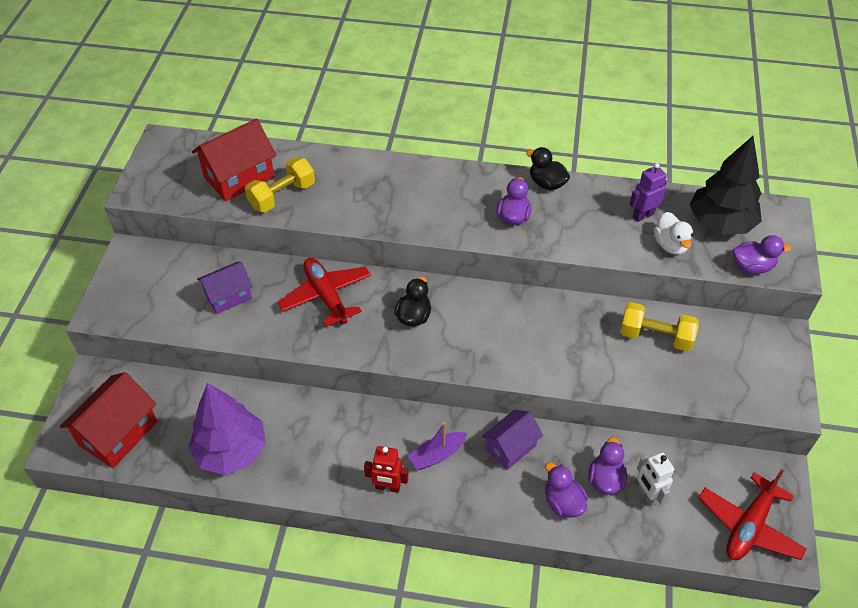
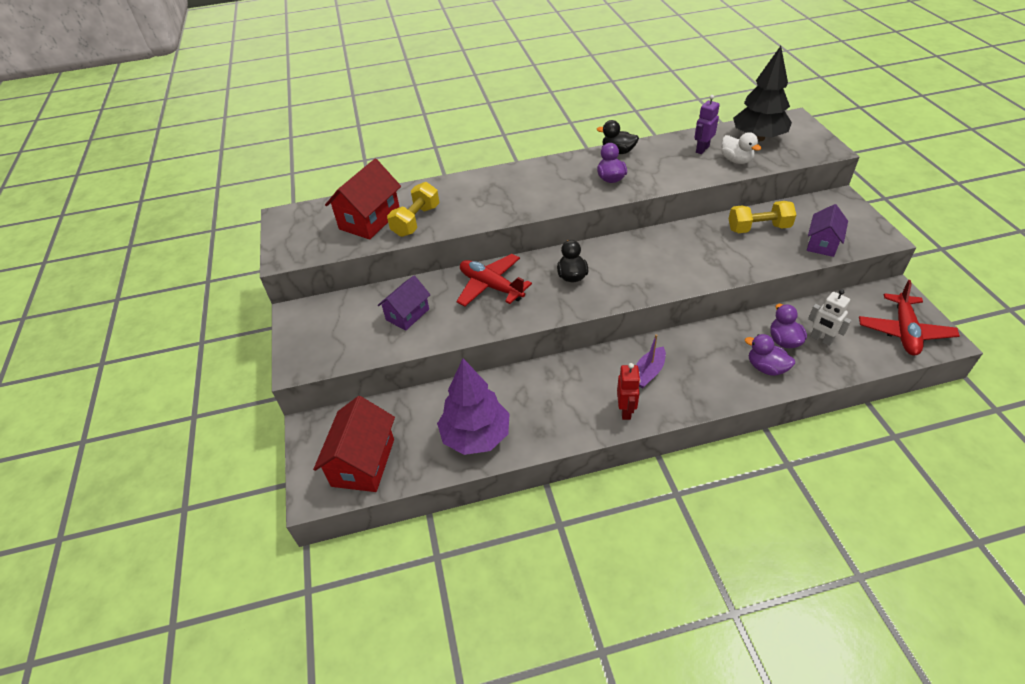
camera: 20 degrees left, 5 degrees down
red robot [364,446,408,493] -> red robot turned 75 degrees counterclockwise [617,363,640,420]
purple house [482,409,543,470] -> purple house moved to [807,204,848,257]
purple duck [733,235,791,274] -> none

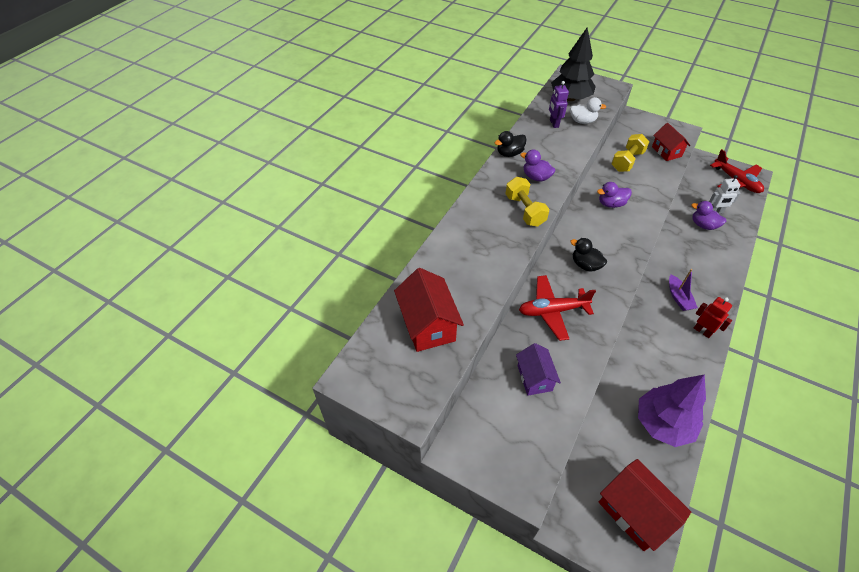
camera: 50 degrees left, 5 degrees up
yellow dumbbell [387,182,439,237] -> yellow dumbbell moved to [505,177,549,227]
purple duck [745,334,795,376] -> purple duck moved to [597,182,632,208]
purple house [807,204,848,257] -> red house [652,123,690,161]

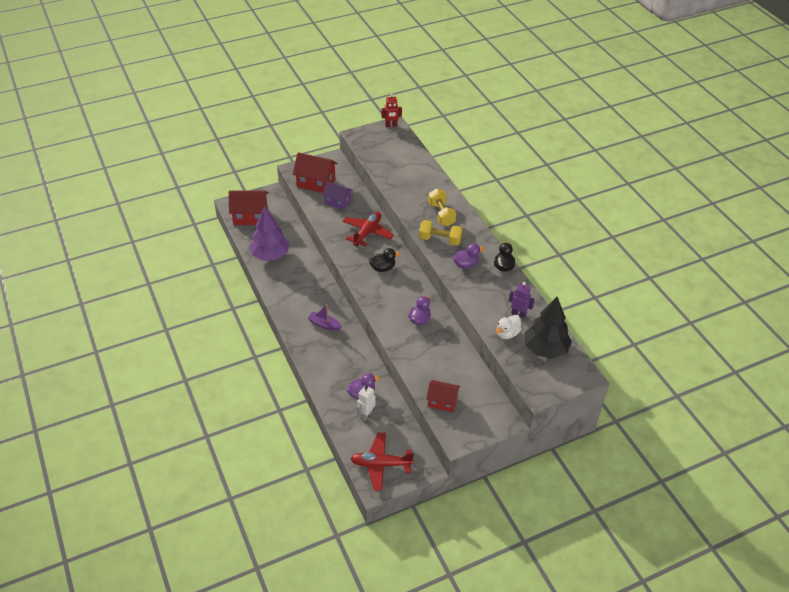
camera: 125 degrees right, 5 degrees down
red house [394,268,464,352] -> red house moved to [293,152,338,193]
yellow dumbbell [611,134,649,172] -> yellow dumbbell moved to [428,188,456,226]
red robot [694,297,732,338] -> red robot moved to [381,94,402,127]

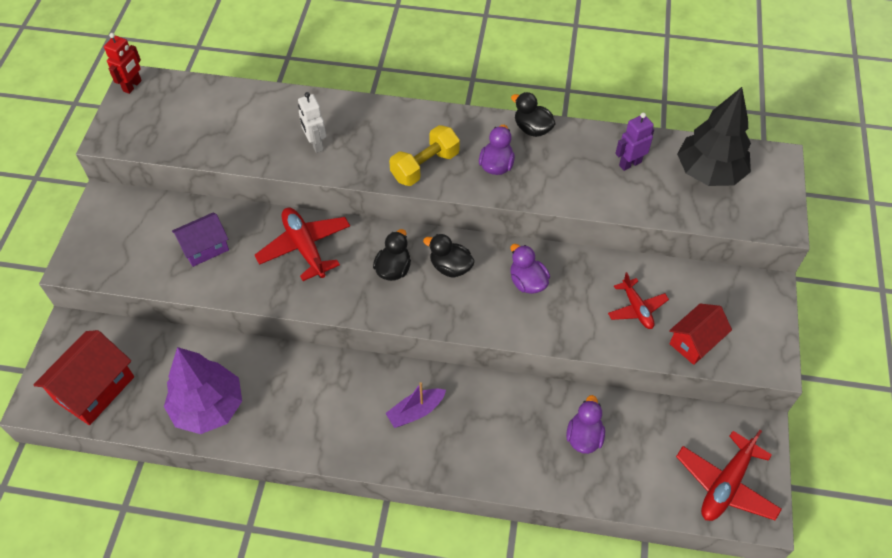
camera: 55 degrees left, 10 degrees up
red house [293,152,338,193] -> none
white robot [357,385,375,421] -> white robot moved to [298,92,326,153]
yellow dumbbell [428,188,456,226] -> none
white duck [496,315,522,339] -> none
none -> black duck [423,234,475,278]
none -> red plane [608,272,669,329]

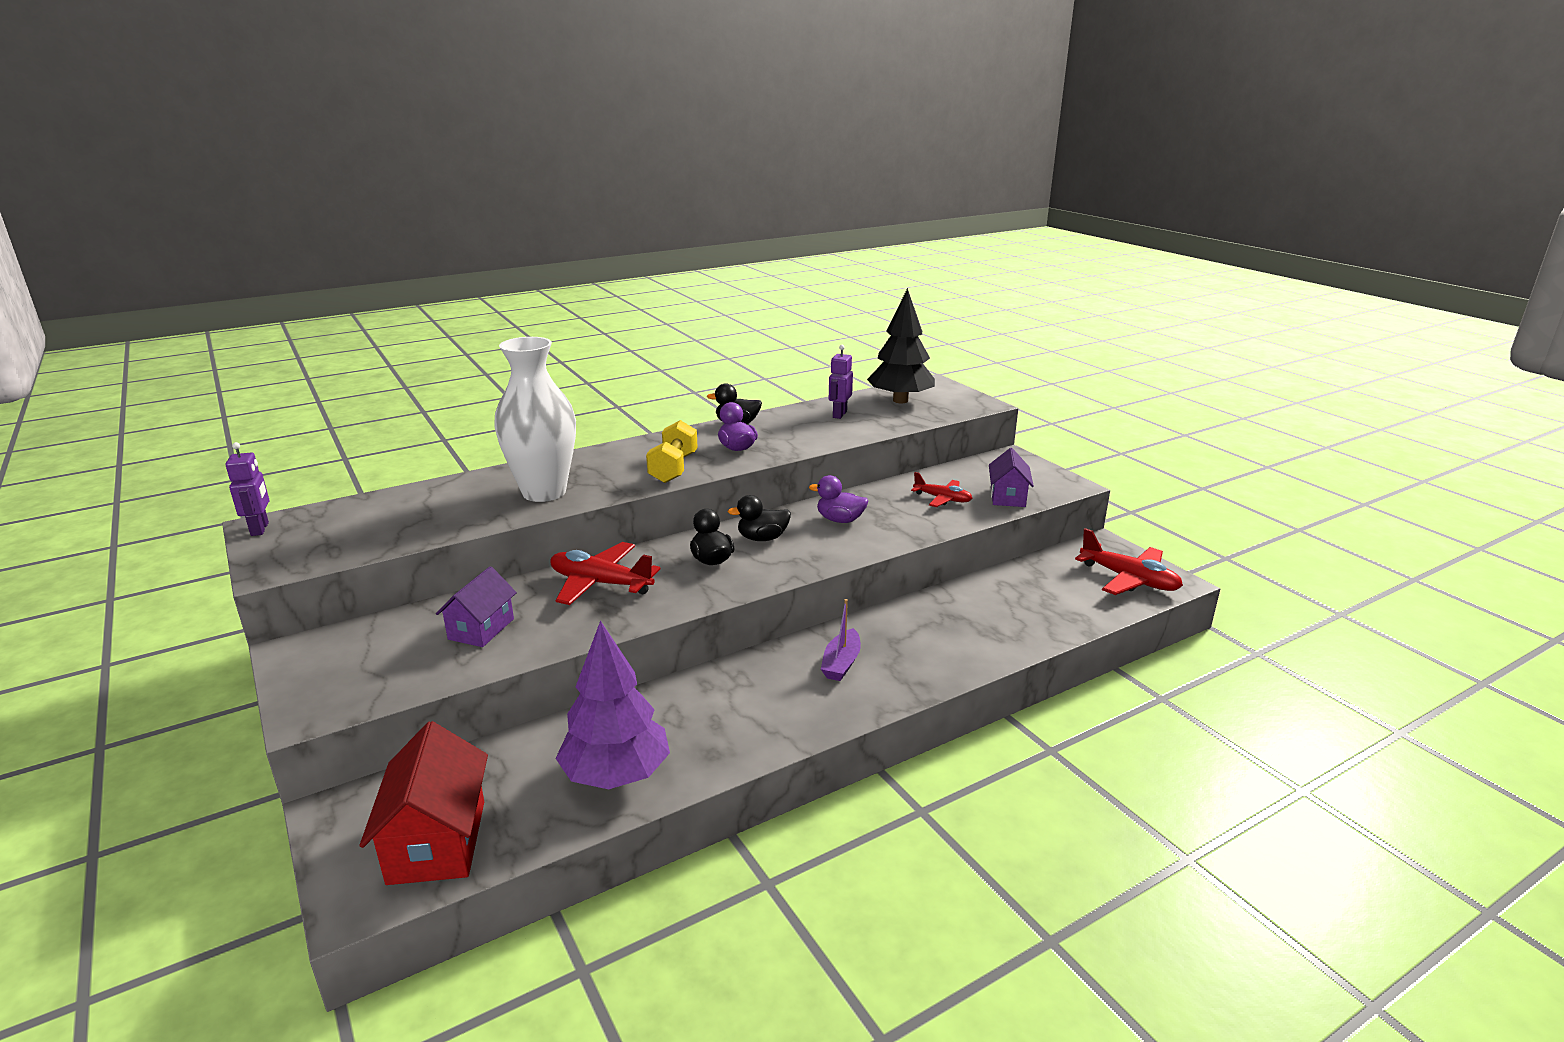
camera: 40 degrees left, 30 degrees down
red robot [104,33,142,94] -> purple robot [225,442,269,536]
white robot [298,92,326,153] -> white vase [494,337,576,502]
purple duck [566,395,605,454] -> none
red house [669,304,732,365] -> purple house [989,448,1034,507]
red plane [676,430,782,521] -> red plane turned 45 degrees counterclockwise [1075,528,1183,595]

